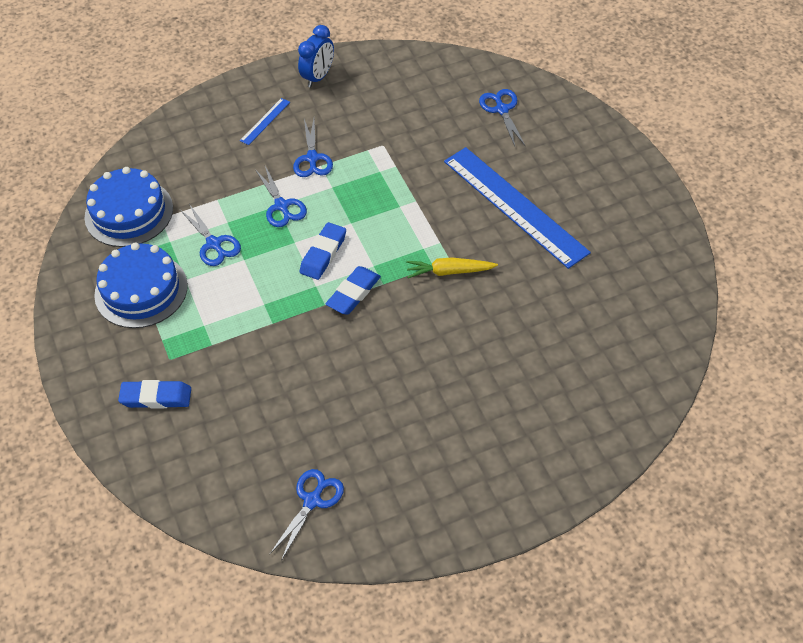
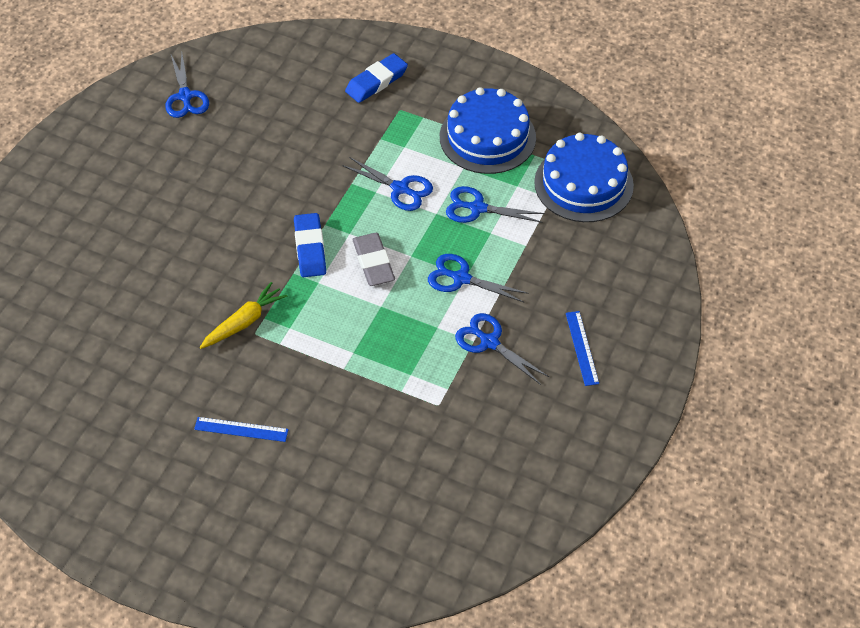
camera: 135 degrees right, 0 degrees up
blue clock [298,25,334,87] -> none
blue eraser [300,222,346,280] -> grey eraser [352,233,395,286]
blue ruler [444,147,591,269] -> blue ruler [194,417,289,442], size x0.40
blue scissors [479,89,525,146] -> blue scissors moved to [342,157,433,211]

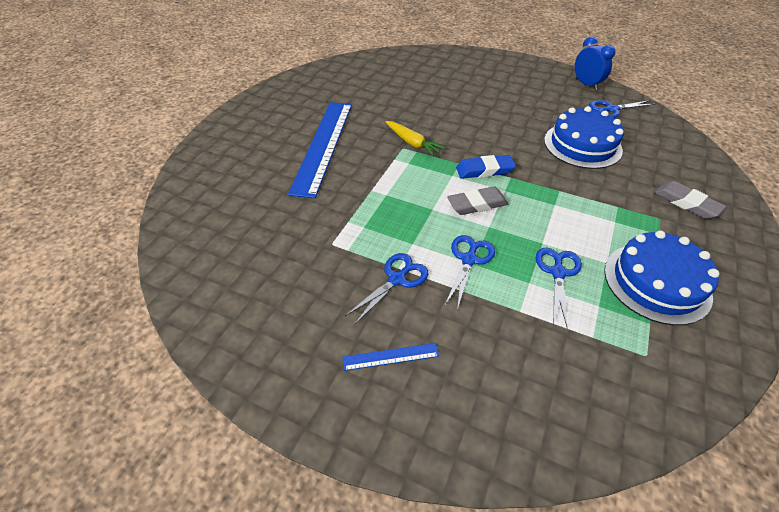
camera: 90 degrees right, 5 degrees down
blue ruler [194,417,289,442] -> blue ruler [288,102,352,198], size x2.48
blue scissors [342,157,433,211] -> none
blue eraser [345,53,408,103] -> grey eraser [654,181,726,219]
blue cake [534,133,634,222] -> blue cake moved to [544,106,624,169]
none -> blue clock [575,37,615,90]

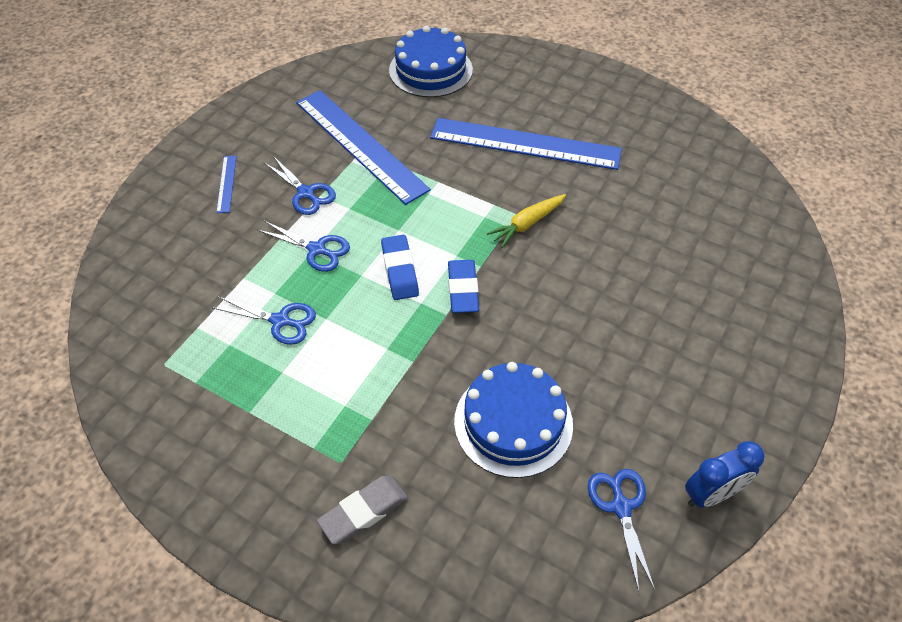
camera: 95 degrees right, 5 degrees up
grey eraser [447,186,508,215] -> blue eraser [381,235,419,300]
blue cake [604,230,719,325] -> blue cake moved to [389,26,473,98]
none -> blue ruler [296,90,431,205]

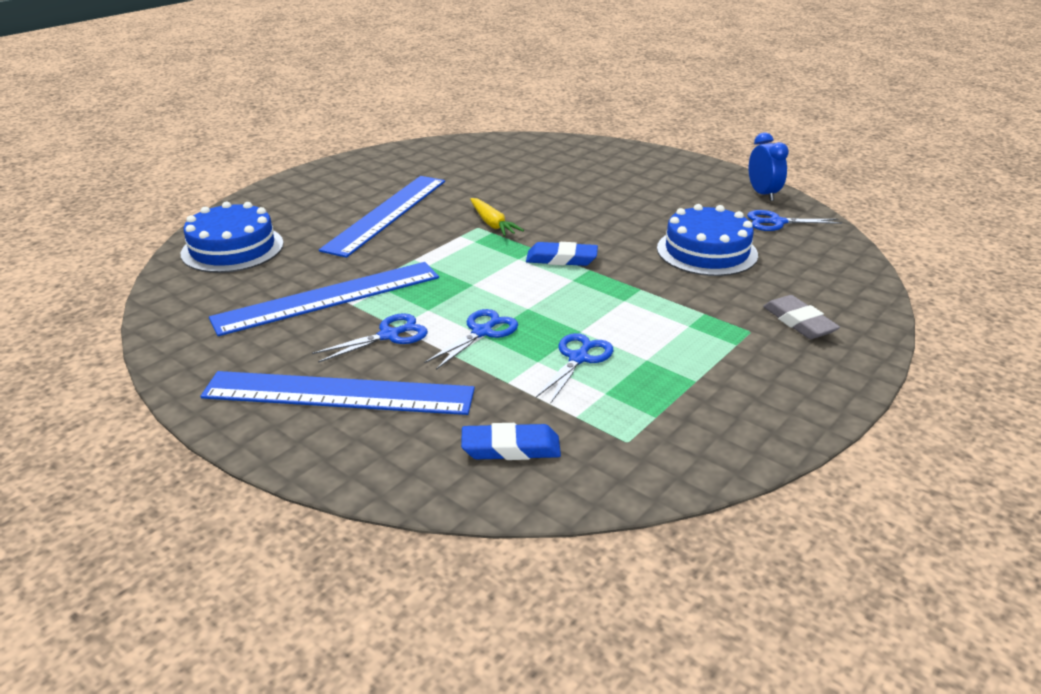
camera: 80 degrees left, 20 degrees down
blue ruler [216,156,237,213] -> blue ruler [200,371,475,415], size x2.48
blue eraser [381,235,419,300] -> blue eraser moved to [461,423,561,460]

